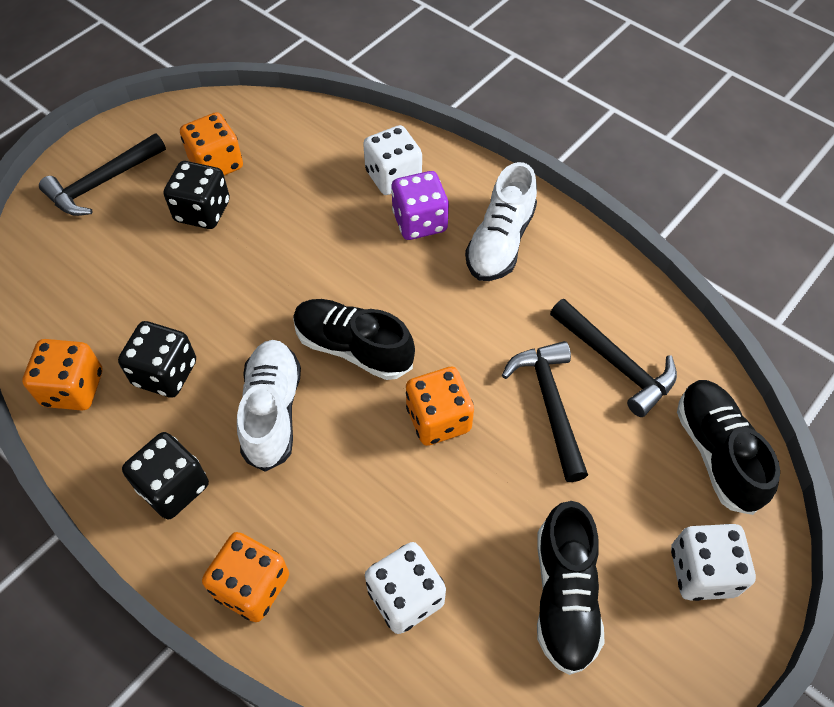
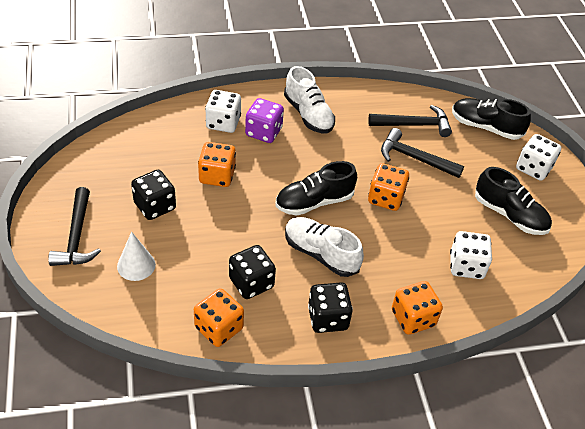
camera: 55 degrees left, 10 degrees down
orange dice [180,112,243,176] -> orange dice moved to [198,142,236,187]
none -> white cone [117,232,156,281]

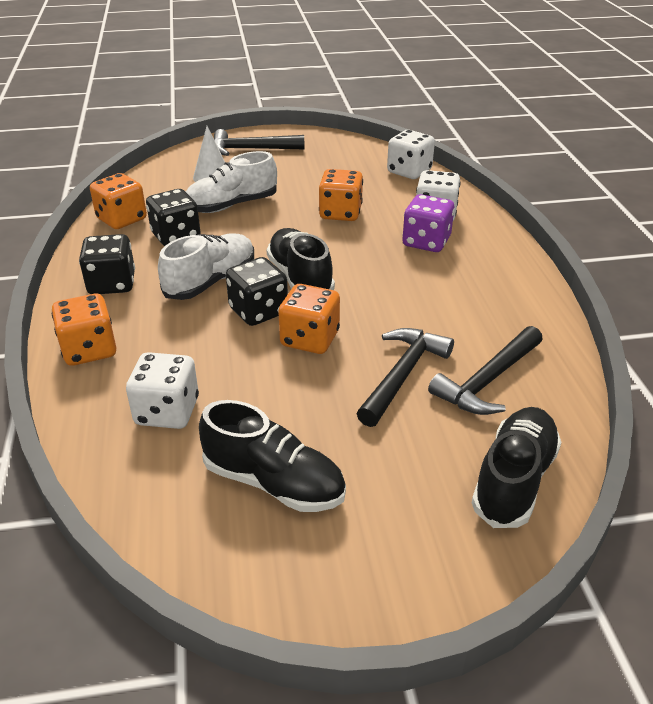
camera: 95 degrees right, 10 degrees down
black dice [131,170,176,220] -> black dice moved to [226,257,288,326]
white shoe [284,66,335,133] -> white shoe moved to [186,151,277,213]
black hammer [368,105,452,137] -> black hammer turned 45 degrees clockwise [428,326,543,415]
black shoe [475,167,552,235] -> black shoe turned 105 degrees counterclockwise [199,400,346,512]
white dice [516,134,561,181] -> white dice moved to [387,130,435,179]

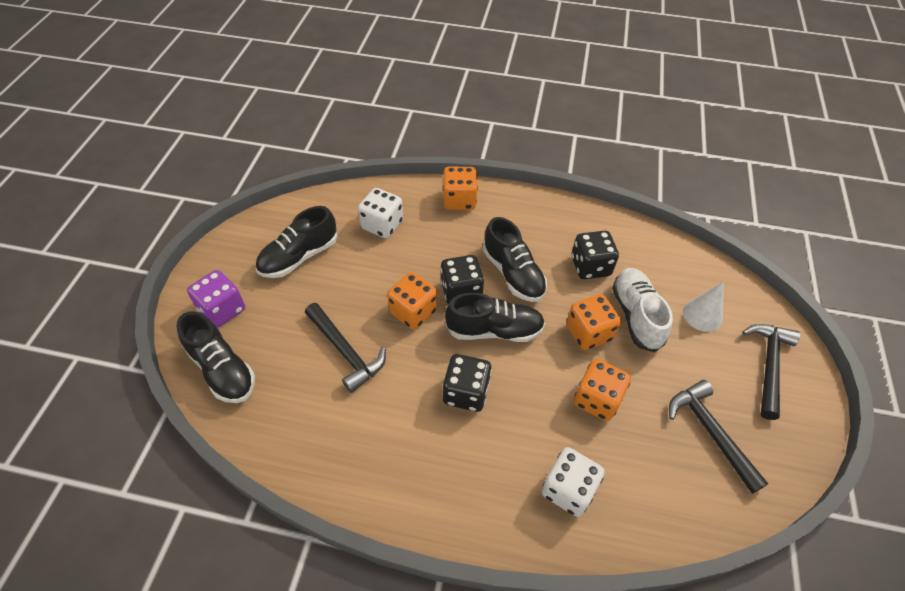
camera: 110 degrees right, 15 degrees up
black dice [79,234,135,294] -> black dice moved to [443,354,492,412]
orange dice [90,173,147,229] -> orange dice moved to [566,294,621,350]
white shoe [158,233,254,300] -> black shoe [483,217,547,302]
white dice [387,130,435,179] -> none
purple dice [402,194,454,252] -> purple dice moved to [187,270,245,328]
black hammer [428,326,543,415] -> black hammer moved to [669,380,768,494]

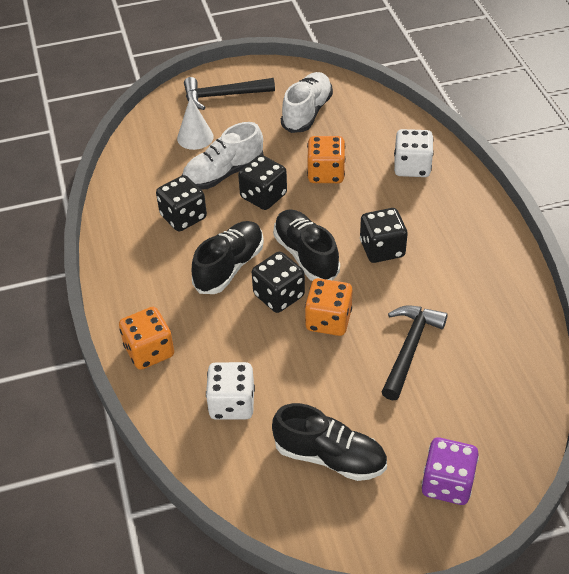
camera: 115 degrees left, 5 degrees down
black shoe [176,311,255,403] -> none
orange dice [566,294,621,350] -> black dice [238,155,287,210]
black hammer [669,380,768,494] -> white shoe [281,72,333,133]

